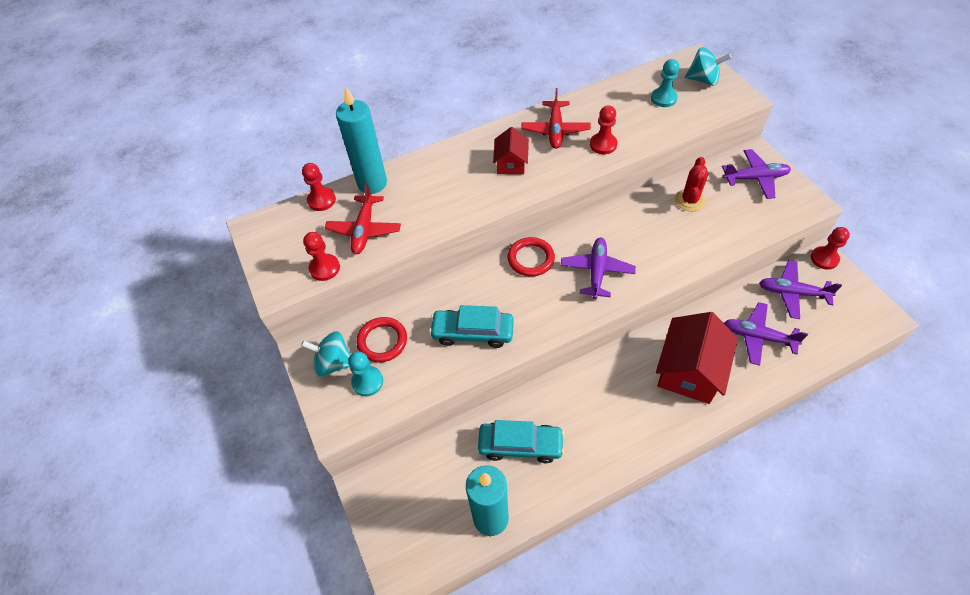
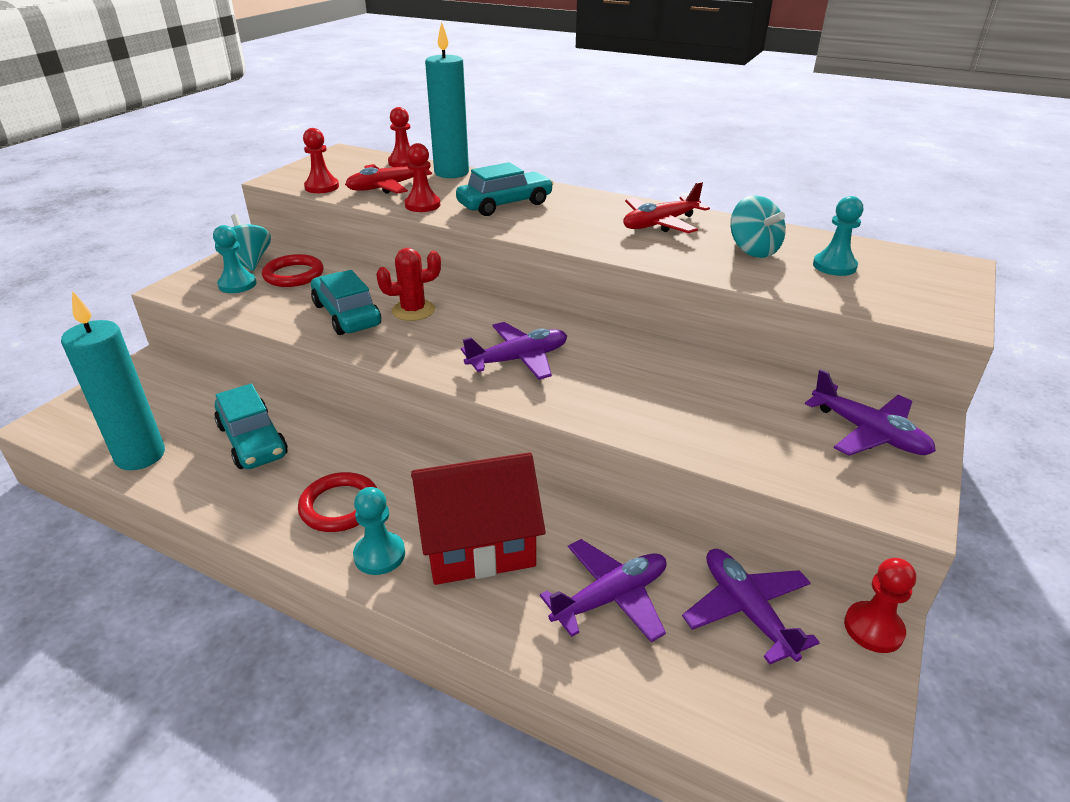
camera: 50 degrees right, 20 degrees down
red house [493,127,529,174] -> none
red ring [507,237,555,276] -> red ring moved to [298,472,378,532]
red pawn [590,106,617,154] -> red pawn moved to [405,143,440,212]
red cactus [675,157,708,211] -> red cactus moved to [376,248,441,321]
turquoise spinning top [685,47,731,86] -> turquoise spinning top moved to [730,195,786,258]
purple plane [724,302,808,366] -> purple plane turned 75 degrees clockwise [540,539,667,642]
none -> turquoise pawn [353,487,405,575]
none -> turquoise car [456,162,554,216]

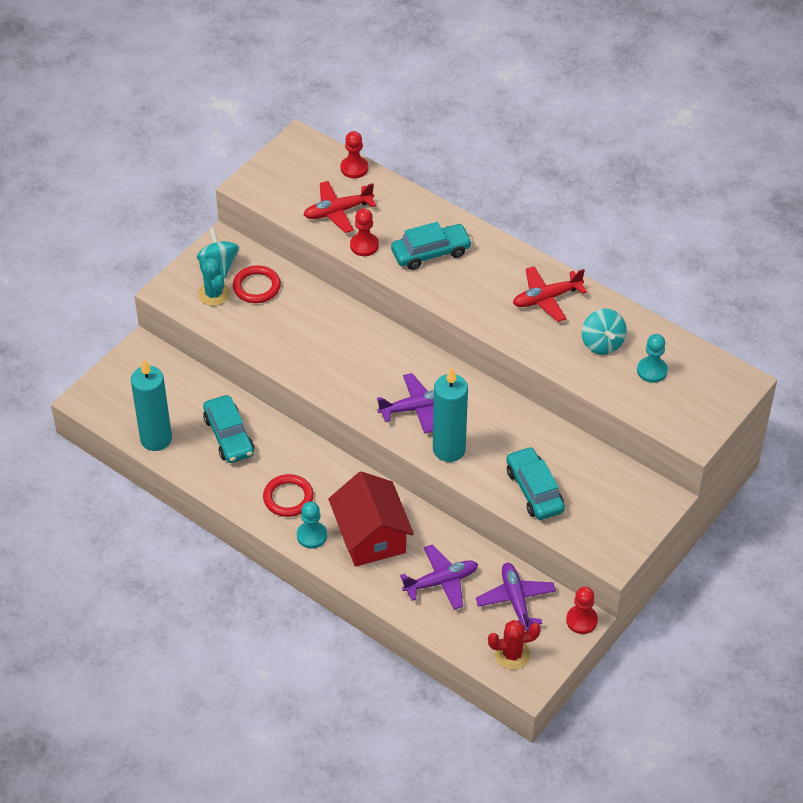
camera: 10 degrees right, 15 degrees up
turquoise pawn [213,225,256,293] -> turquoise cactus [198,255,230,306]
red pawn [303,128,339,193] -> none
turquoise car [311,270,381,335] -> turquoise car moved to [506,446,565,520]
red cactus [376,248,441,321] -> red cactus moved to [488,620,541,670]
red house [411,452,546,585] -> red house turned 75 degrees clockwise [328,471,414,567]
turquoise candle [425,22,469,178] -> turquoise candle moved to [433,367,468,462]
purple plane [805,369,936,456] -> none

